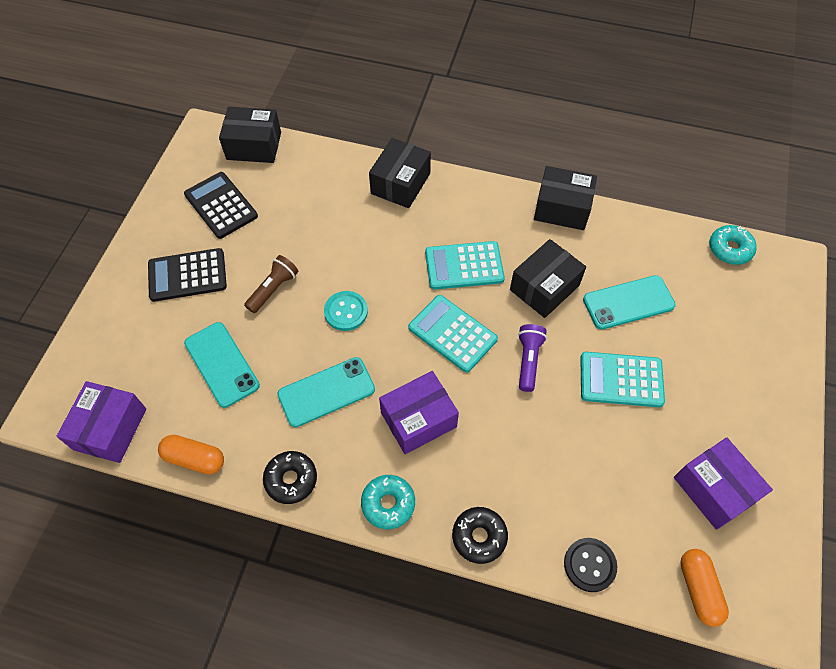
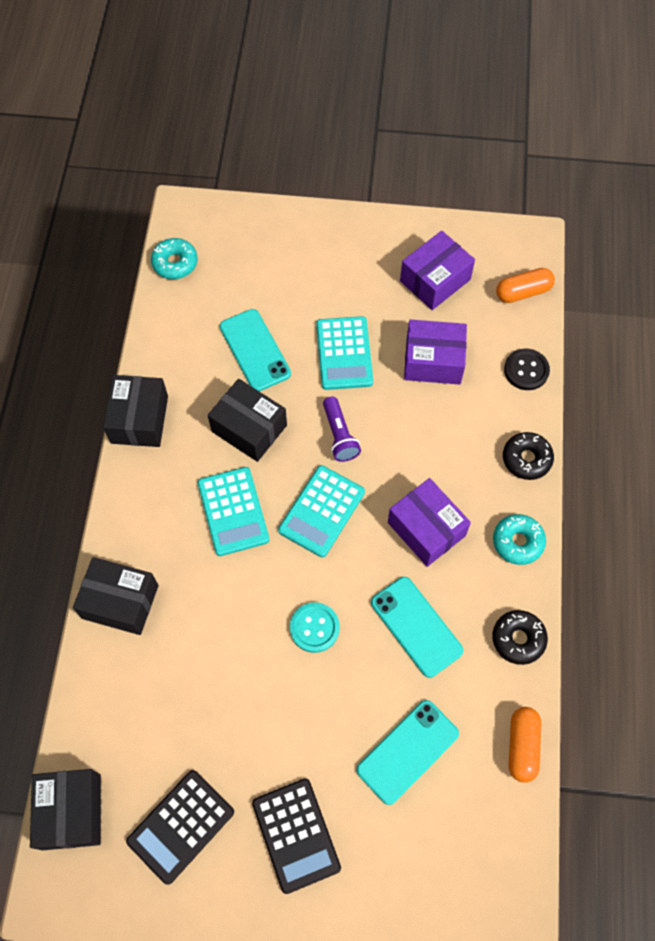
camera: 100 degrees left, 5 degrees up
purple box [56,381,146,463] -> purple box moved to [404,320,467,385]
brown flashlight [244,255,298,313] -> none
purple flashlight [518,324,547,392] -> purple flashlight turned 105 degrees counterclockwise [323,397,361,462]

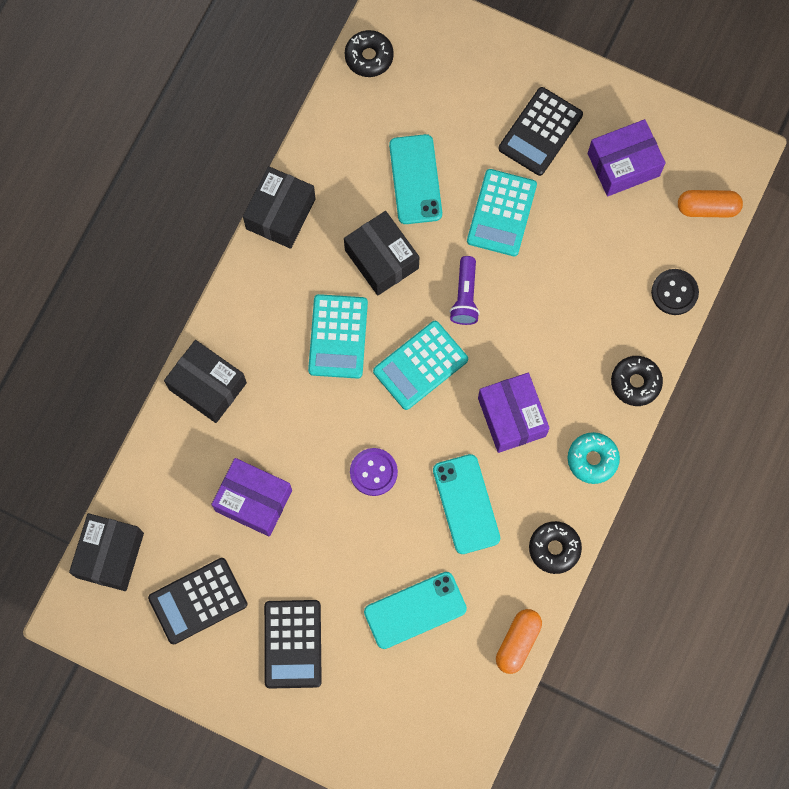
camera: 20 degrees right, 10 degrees up
turquoise donut [151,238,198,279] -> black donut [345,30,394,77]
turquoise button [290,602,340,653] -> purple button [350,448,398,496]
purple box [404,320,467,385] -> purple box moved to [211,458,292,537]
none -> black calculator [499,87,583,176]

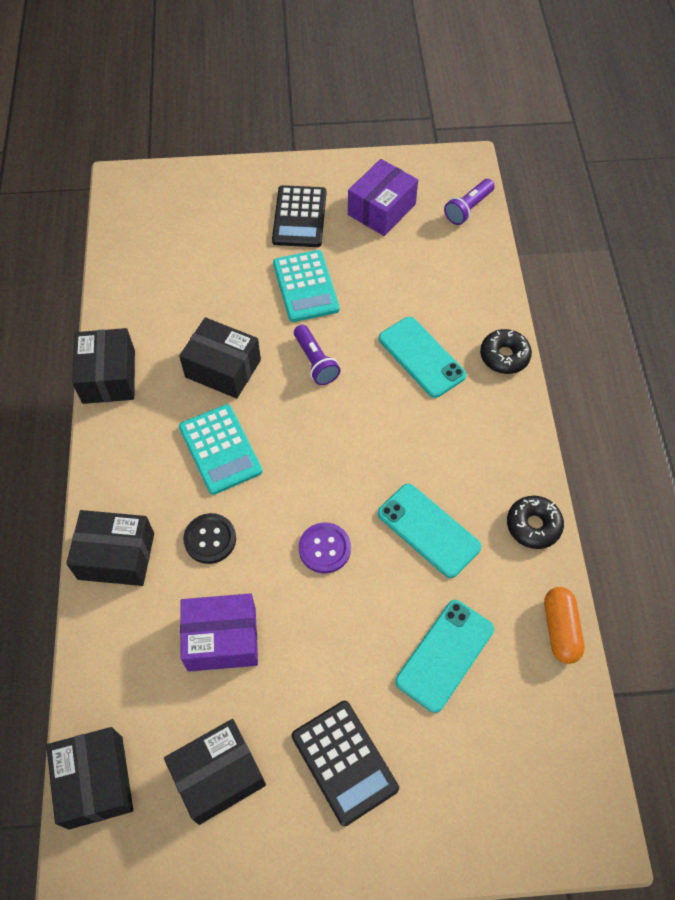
camera: 30 degrees left, 15 degrees down
black calculator [148,558,247,644] -> black box [164,719,266,825]
black donut [345,30,394,77] -> none
turquoise calculator [373,321,468,410] -> none
turquoise phone [389,134,442,224] -> turquoise phone moved to [379,317,466,398]
purple box [478,373,549,453] -> none
turquoise donut [568,432,620,484] -> none
black button [651,269,699,315] -> black button moved to [183,513,236,564]
orange capsule [678,190,743,218] -> purple flashlight [444,179,495,225]

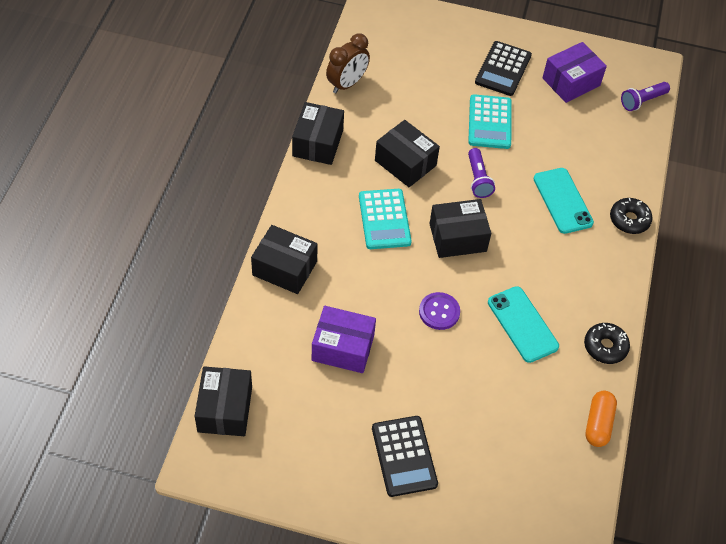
camera: 15 degrees right, 5 degrees down
black box [164,719,266,825] -> black box moved to [429,199,491,258]
black button [183,513,236,564] -> none
turquoise phone [395,600,494,713] -> none
none -> brown clock [326,33,370,93]

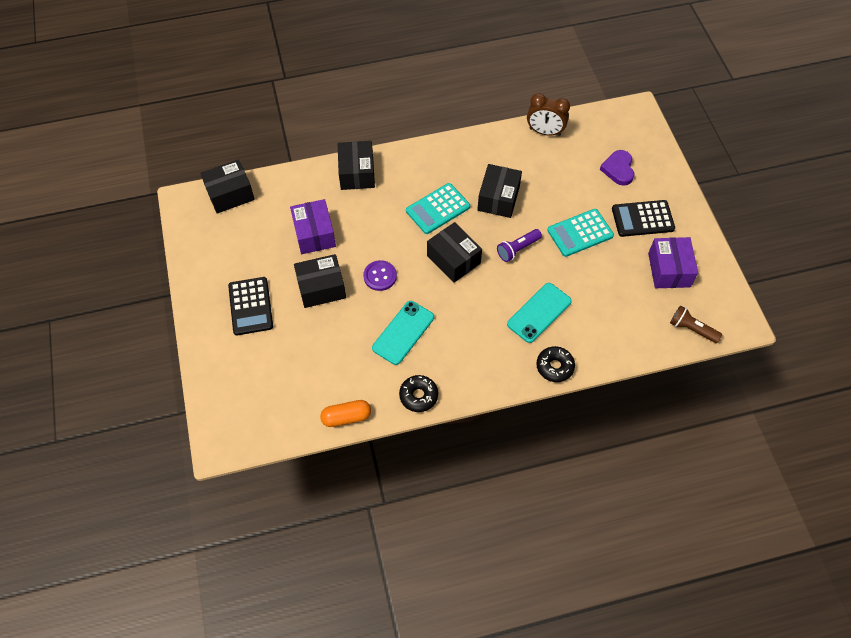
camera: 65 degrees right, 5 degrees up
black box [292,102,344,165] -> black box moved to [294,254,346,308]
black calculator [372,416,438,497] -> black calculator turned 60 degrees counterclockwise [228,277,273,335]
purple box [542,42,607,103] -> purple box turned 60 degrees clockwise [648,237,698,288]
purple flashlight [621,82,670,111] -> brown flashlight [670,306,722,343]
none -> purple heart [600,150,634,186]

